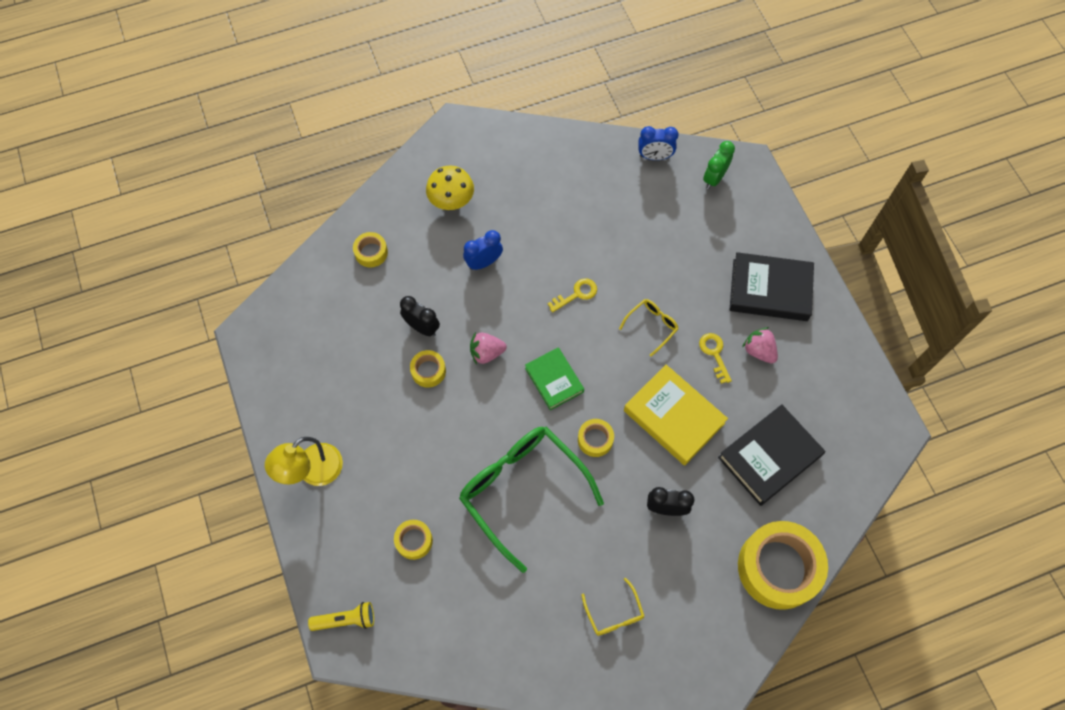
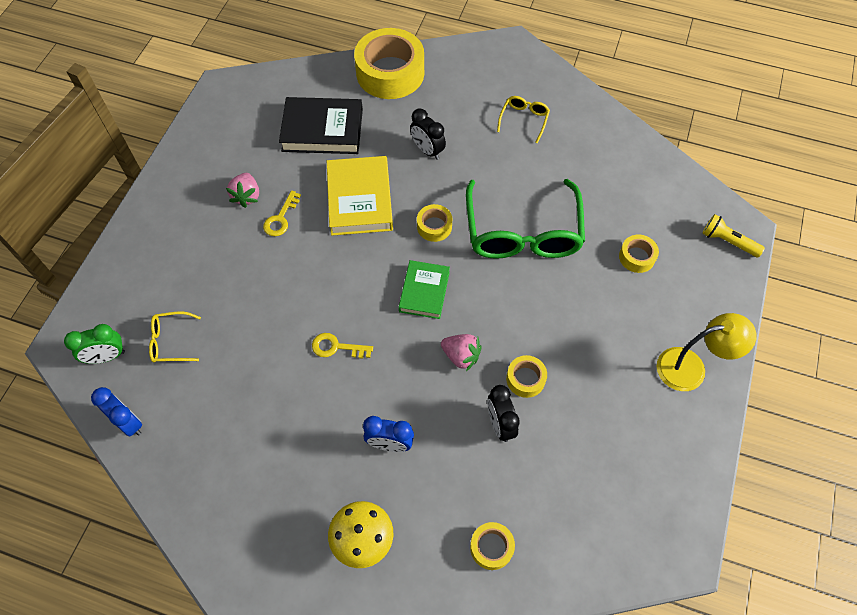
camera: 140 degrees left, 5 degrees down
yellow glasses [619,299,679,357] -> yellow glasses moved to [149,312,201,362]
black book [730,252,814,321] -> none

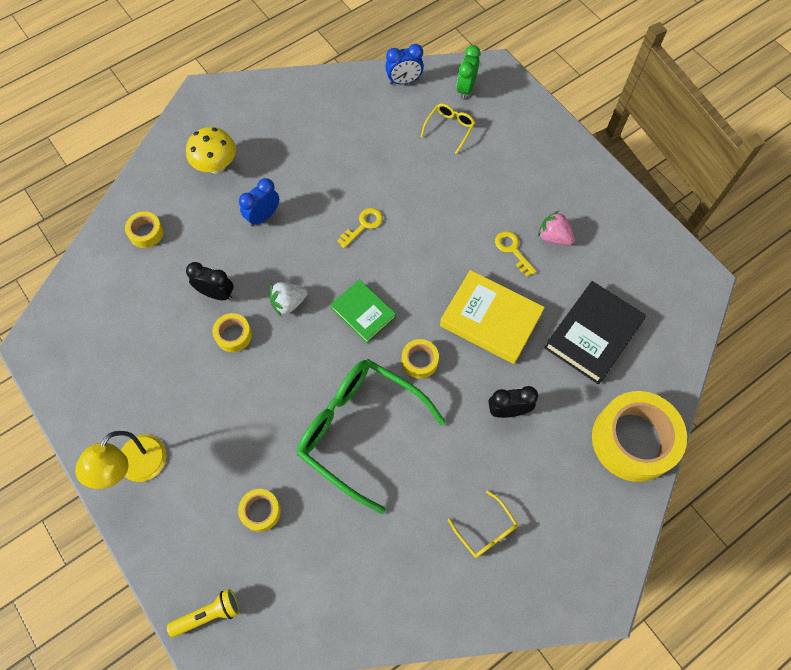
camera: 125 degrees right, 5 degrees up
pink strawberry [441,334,482,371] -> white strawberry [269,282,307,317]

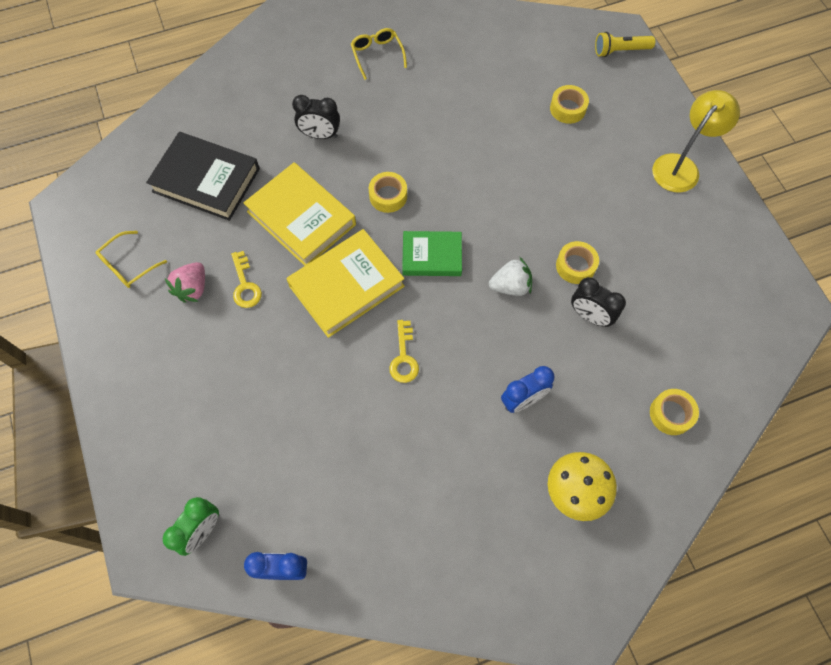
camera: 165 degrees left, 0 degrees up
green glasses [297,359,446,514] -> none
green book [330,280,396,343] -> green book turned 60 degrees counterclockwise [402,231,462,276]
yellow key [337,208,383,248] -> yellow key turned 60 degrees counterclockwise [389,320,419,383]
yellow glasses [421,103,475,154] -> yellow glasses moved to [95,231,167,288]
pink strawberry [538,210,575,246] -> pink strawberry turned 60 degrees clockwise [165,262,205,302]
black book [544,281,646,384] -> black book turned 60 degrees clockwise [146,132,260,221]
yellow tape [592,391,687,482] -> none
none -> yellow book [286,229,405,338]

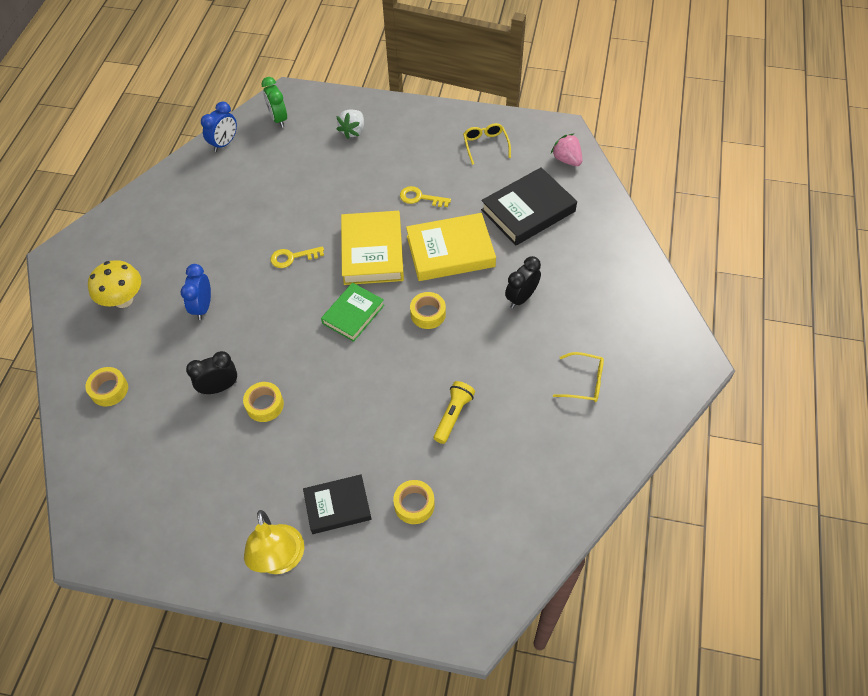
camera: 125 degrees right, 10 degrees down
pink strawberry [165,262,205,302] -> pink strawberry moved to [551,134,582,166]
yellow key [389,320,419,383] -> yellow key turned 45 degrees counterclockwise [270,246,324,268]
white strawberry [489,257,532,296] -> white strawberry moved to [336,110,364,139]
yellow flashlight [595,32,655,57] -> yellow flashlight moved to [434,381,475,444]
none -> black book [303,474,372,534]

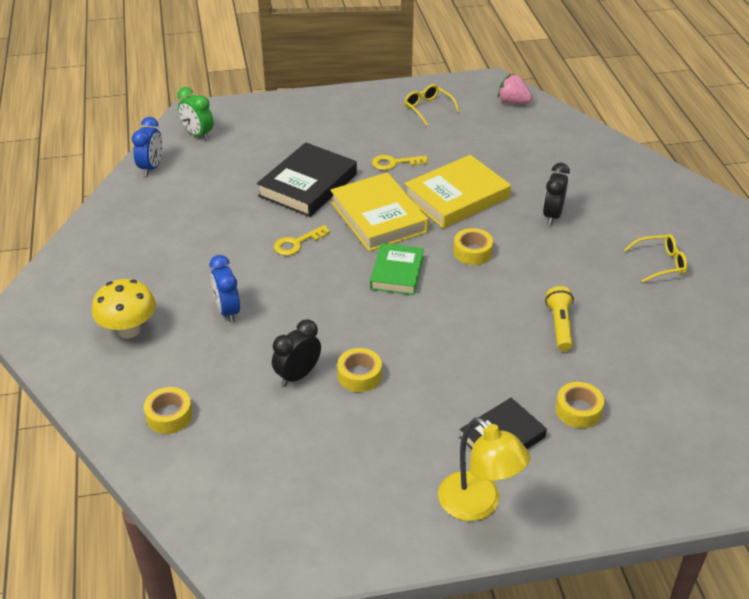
camera: 25 degrees left, 15 degrees down
white strawberry [336,110,364,139] -> none
black book [481,167,577,246] -> black book moved to [257,142,357,217]

